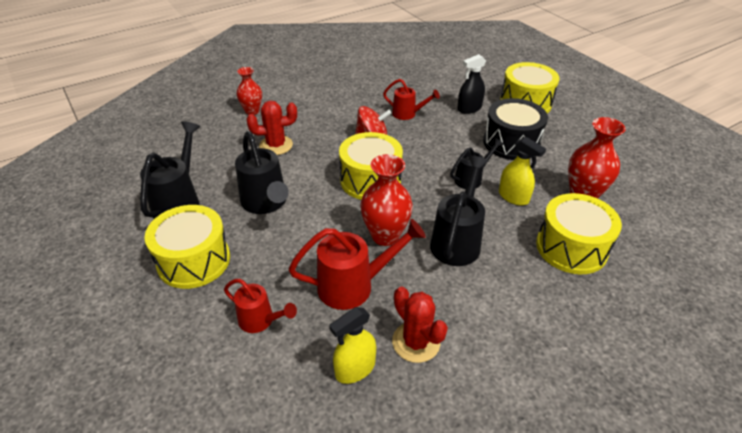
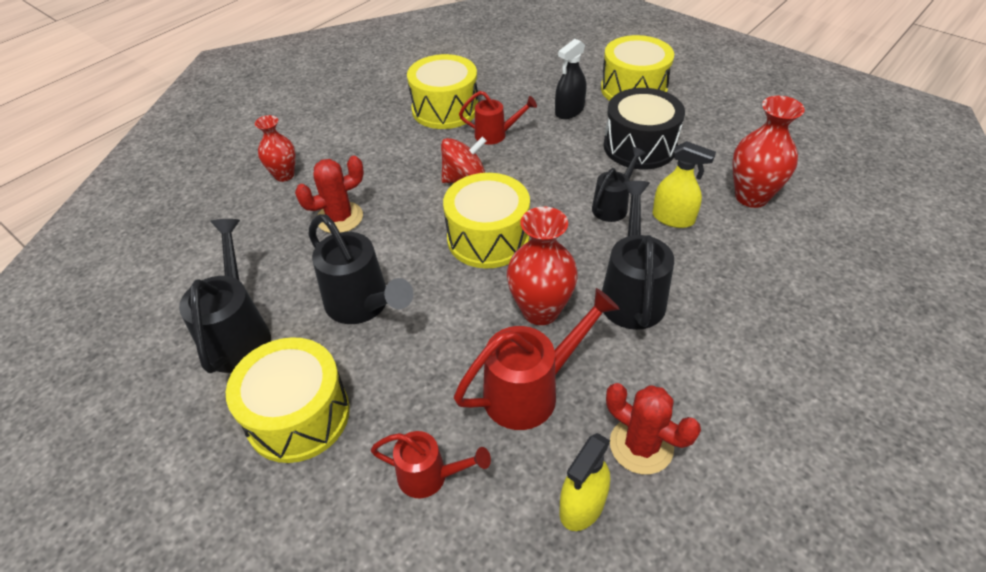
camera: 15 degrees left, 5 degrees up
yellow drum [536,193,622,274] -> yellow drum moved to [407,54,478,129]

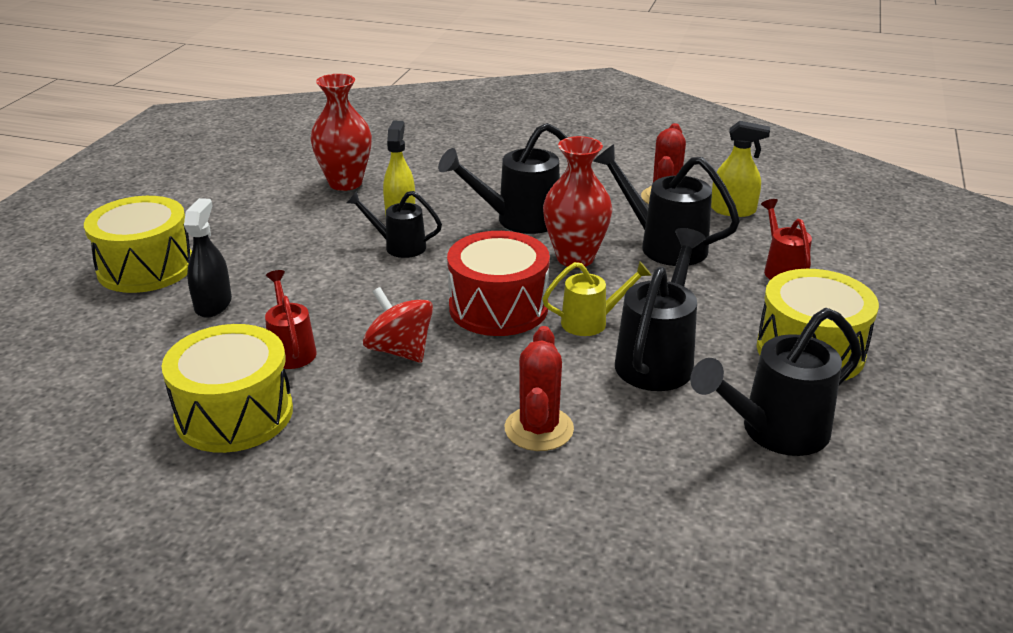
camera: 115 degrees left, 15 degrees down
red vase [255,115,296,182] -> none
red cactus [295,156,364,233] -> red cactus turned 60 degrees clockwise [505,326,574,451]
yellow drum [443,173,530,268] -> red drum [447,231,550,336]
red watering can [454,288,620,430] -> black watering can [593,144,740,266]
black spray bottle [555,39,586,119] -> black spray bottle turned 105 degrees counterclockwise [184,198,232,318]
black drum [604,88,685,169] -> none
none -> yellow watering can [542,261,652,336]

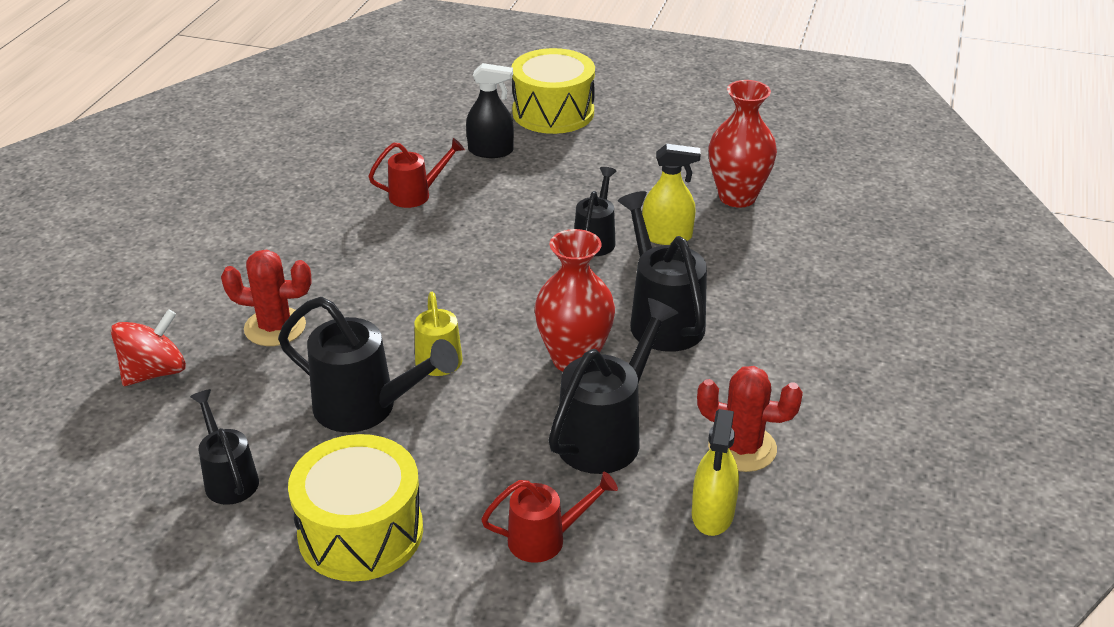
camera: 90 degrees right, 5 degrees up
yellow drum [161,324,293,453] -> none
red spinning top [363,287,433,363] -> red spinning top moved to [111,309,186,386]
red drum [447,231,550,336] -> none
black watering can [690,308,862,456] -> black watering can [190,389,259,505], size x0.61

